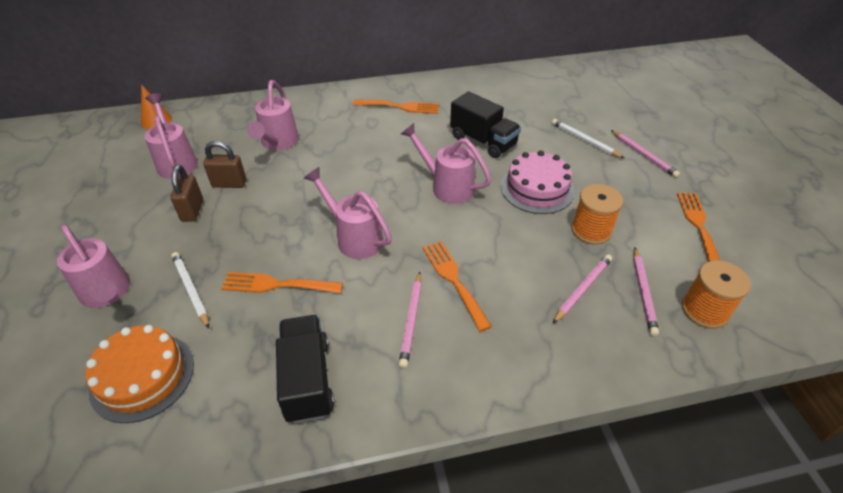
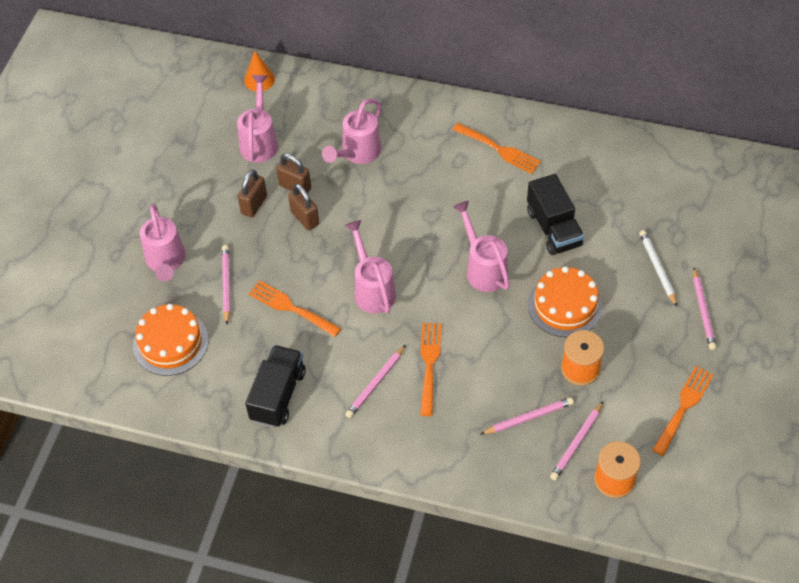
camera: 30 degrees right, 10 degrees up
white pencil [171,252,209,328] -> pink pencil [222,245,230,324]
pink cake [501,150,575,214] -> orange cake [528,266,603,338]
none -> brown padlock [288,184,319,231]

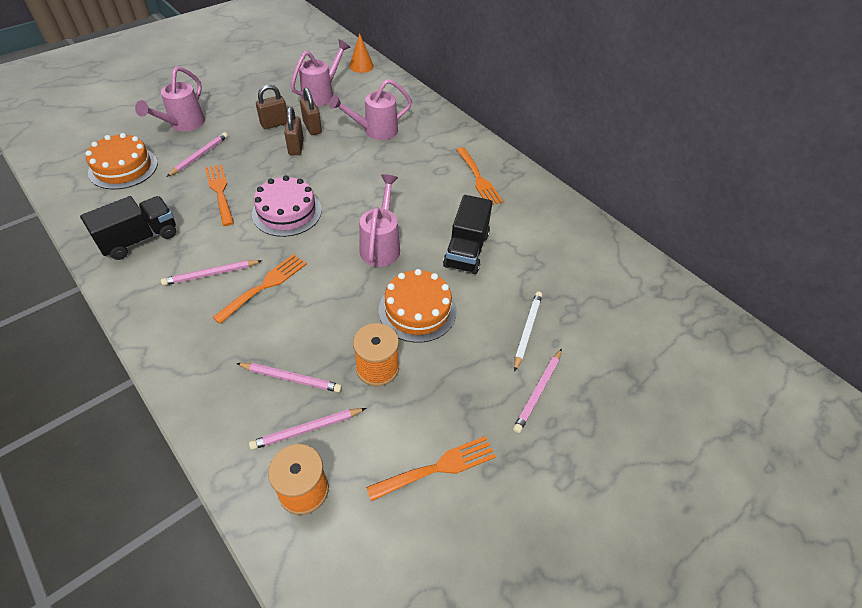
camera: 30 degrees right, 5 degrees down
pink watering can [345,220,396,313] -> pink cake [252,175,322,237]

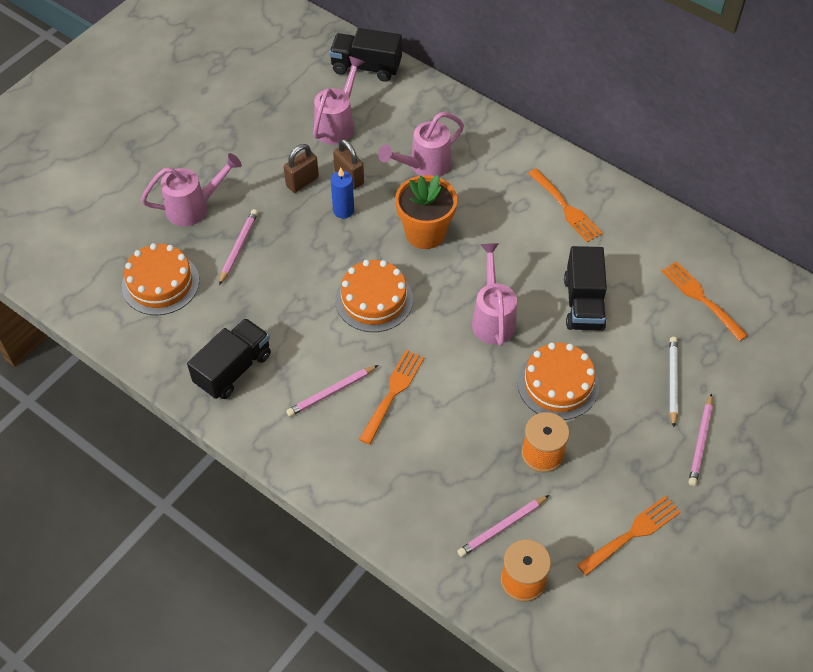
camera: 10 degrees left, 5 degrees up
pink watering can [135,66,205,131] -> pink watering can turned 120 degrees counterclockwise [141,153,242,226]
orange fork [205,164,234,226] -> orange fork moved to [662,261,748,341]
pink pencil [236,363,342,393] -> none
pink cake [252,175,322,237] -> orange cake [335,260,413,332]
brown padlock [284,107,304,155] -> blue candle [331,167,354,218]
orange cone [349,33,374,73] -> black truck [329,28,402,82]
none -> orange flower pot [395,175,457,249]

